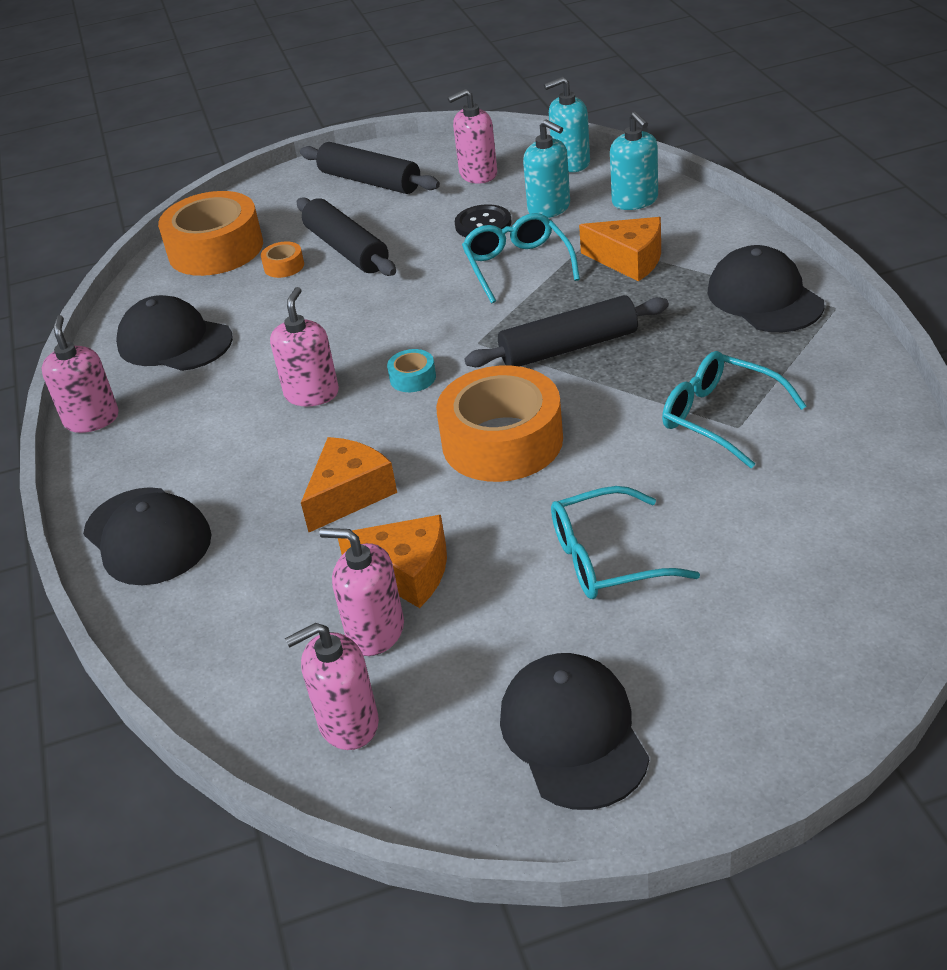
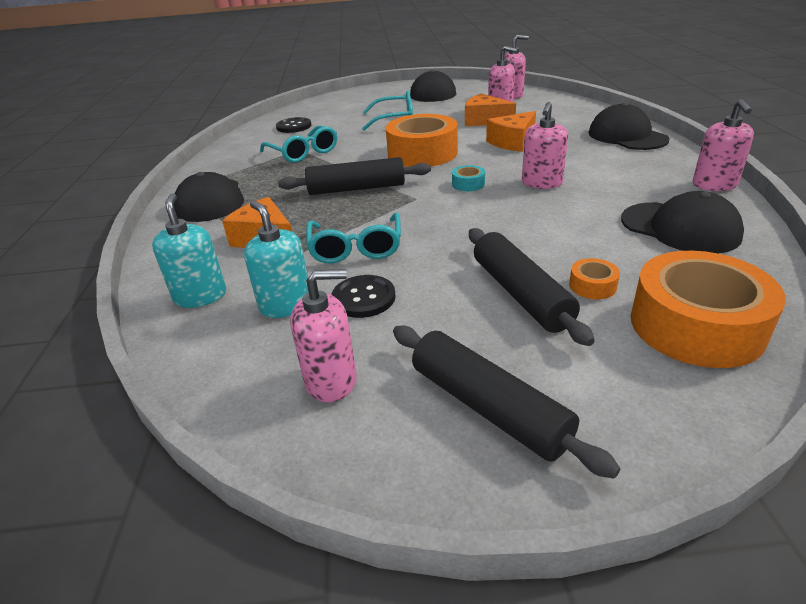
camera: 170 degrees left, 5 degrees down
turquoise soap dispenser [544,77,590,172] -> none
none -> black button [276,117,311,133]

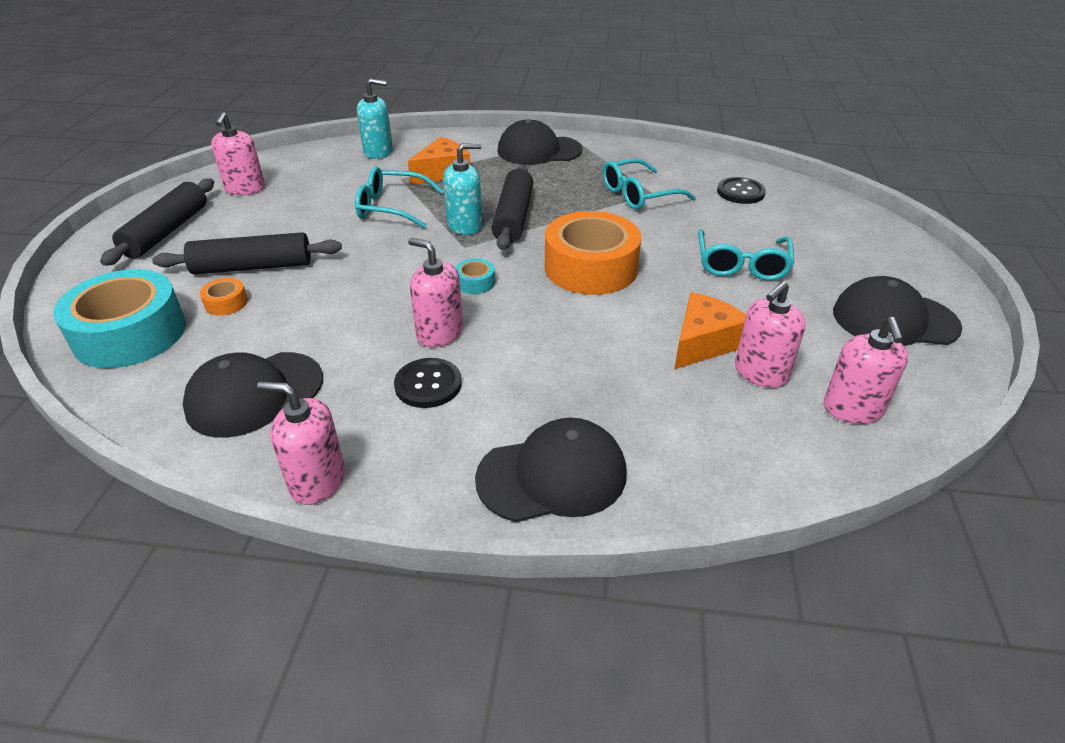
camera: 100 degrees right, 5 degrees up
turquoise soap dispenser [244,201,308,318] -> turquoise soap dispenser moved to [443,143,482,235]
black button [331,275,396,318] -> black button moved to [394,358,462,408]
black rolling pin [393,326,620,479] -> black rolling pin turned 45 degrees counterclockwise [100,178,214,266]
orange cheese [486,111,536,152] -> none
orange tape [631,251,786,368] -> turquoise tape [53,269,186,368]

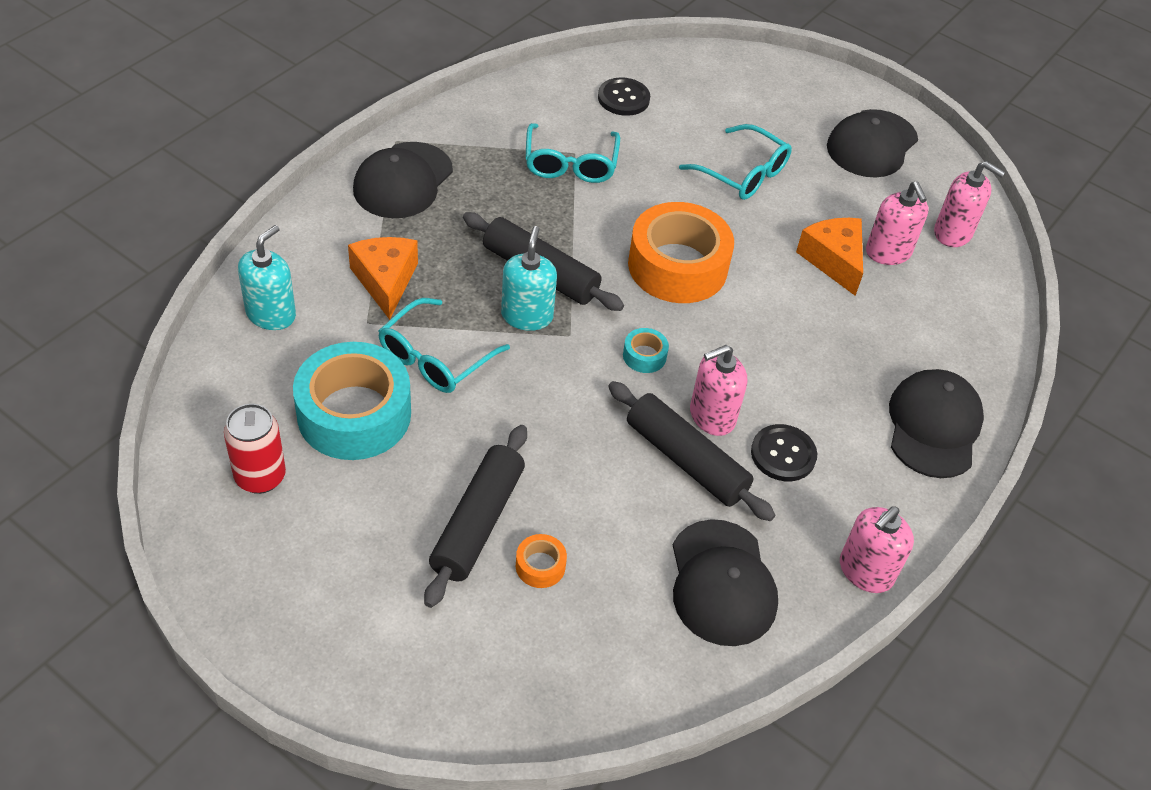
camera: 65 degrees left, 10 degrees up
turquoise tape [53,269,186,368] -> turquoise tape moved to [293,342,411,460]
black rolling pin [100,178,214,266] -> black rolling pin moved to [608,381,775,521]
pink soap dispenser [211,112,265,195] -> red can [224,403,286,494]

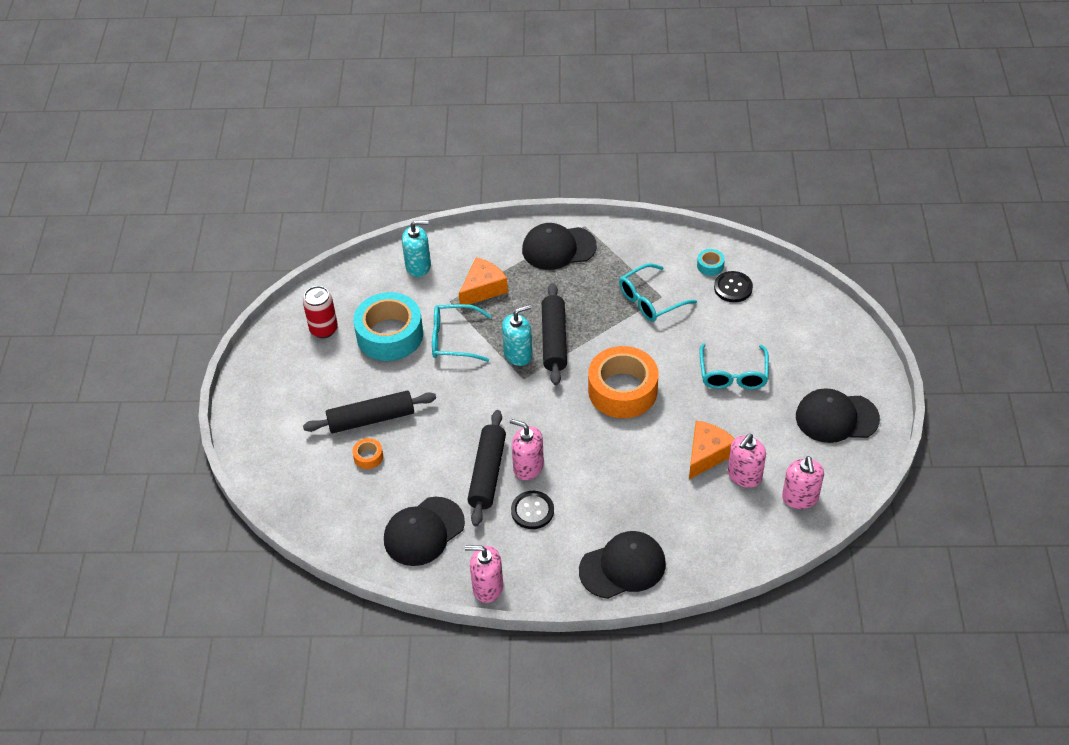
camera: 60 degrees right, 0 degrees up
turquoise tape [623,328,669,373] -> turquoise tape moved to [697,249,725,276]

